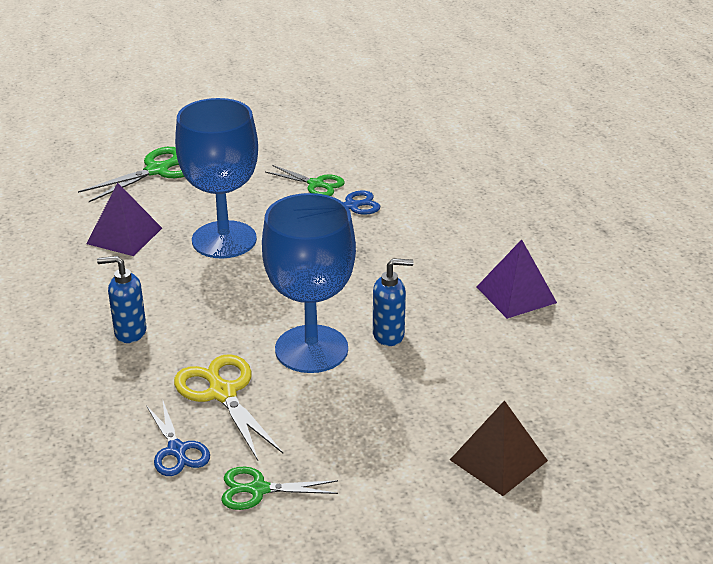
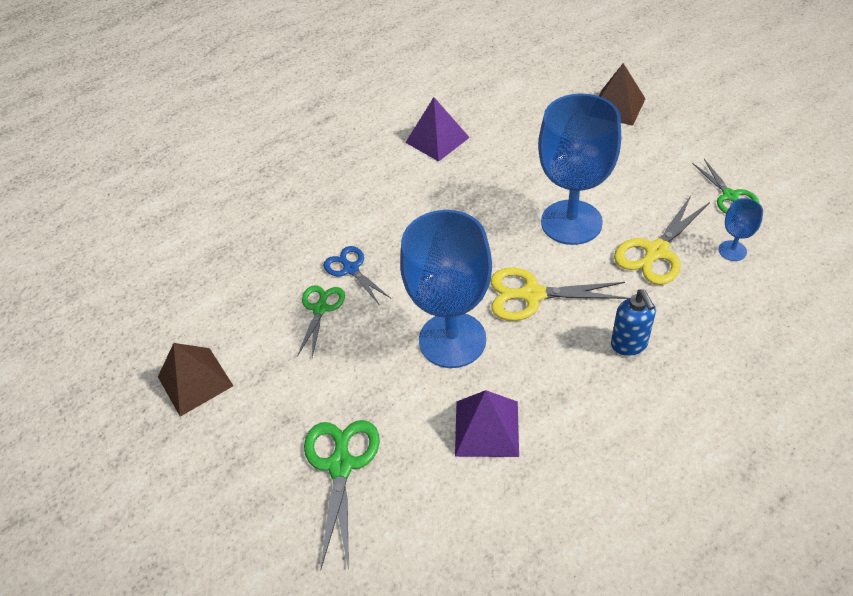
camera: 105 degrees left, 15 degrees up
green scissors [78,147,184,202] -> green scissors turned 60 degrees clockwise [304,420,380,570]
blue scissors [146,401,210,476] -> blue goblet [718,198,763,261]
blue soap dispenser [373,258,413,346] -> none
none -> brown pyramid [158,343,233,417]
none -> yellow scissors [490,267,628,321]

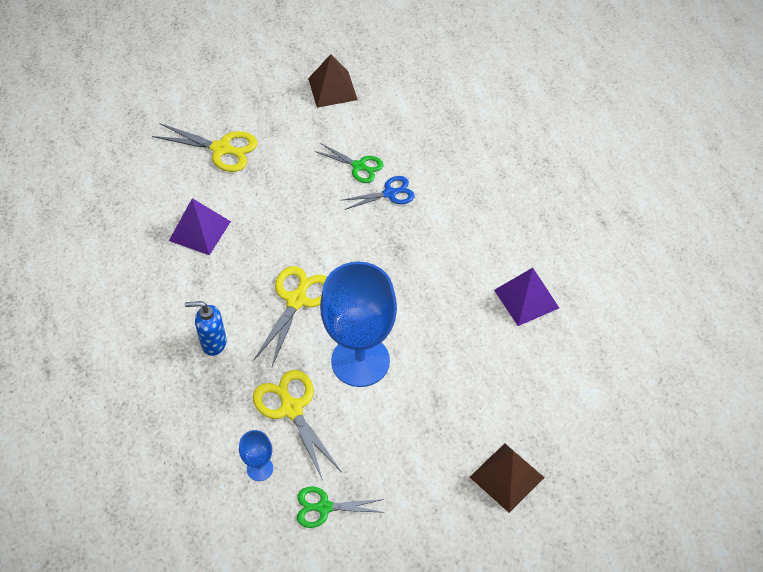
camera: 105 degrees right, 5 degrees up
green scissors [304,420,380,570] -> yellow scissors [152,123,257,172]
blue goblet [400,210,492,368] -> none

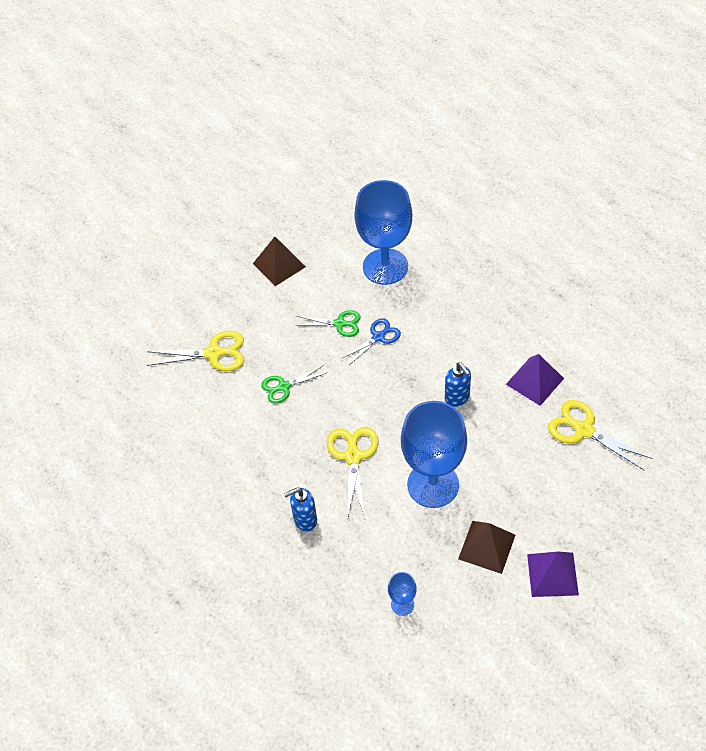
camera: 20 degrees left, 0 degrees up
purple pyramid [169,198,231,255] -> purple pyramid moved to [527,552,579,597]
yellow scissors [253,370,341,481] -> yellow scissors moved to [548,400,653,471]
green scissors [297,486,385,528] -> green scissors moved to [261,365,328,404]
brown pyramid [470,443,545,513] -> brown pyramid moved to [458,521,515,574]
none -> blue goblet [354,180,412,285]
none -> blue soap dispenser [445,362,471,407]

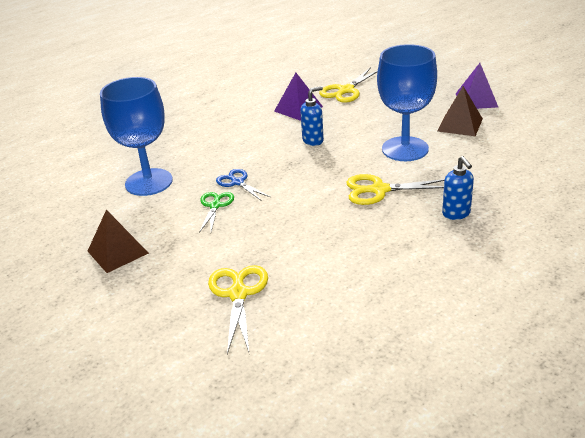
camera: 90 degrees left, 20 degrees down
green scissors [261,365,328,404] -> none
blue goblet [388,572,417,616] -> none

